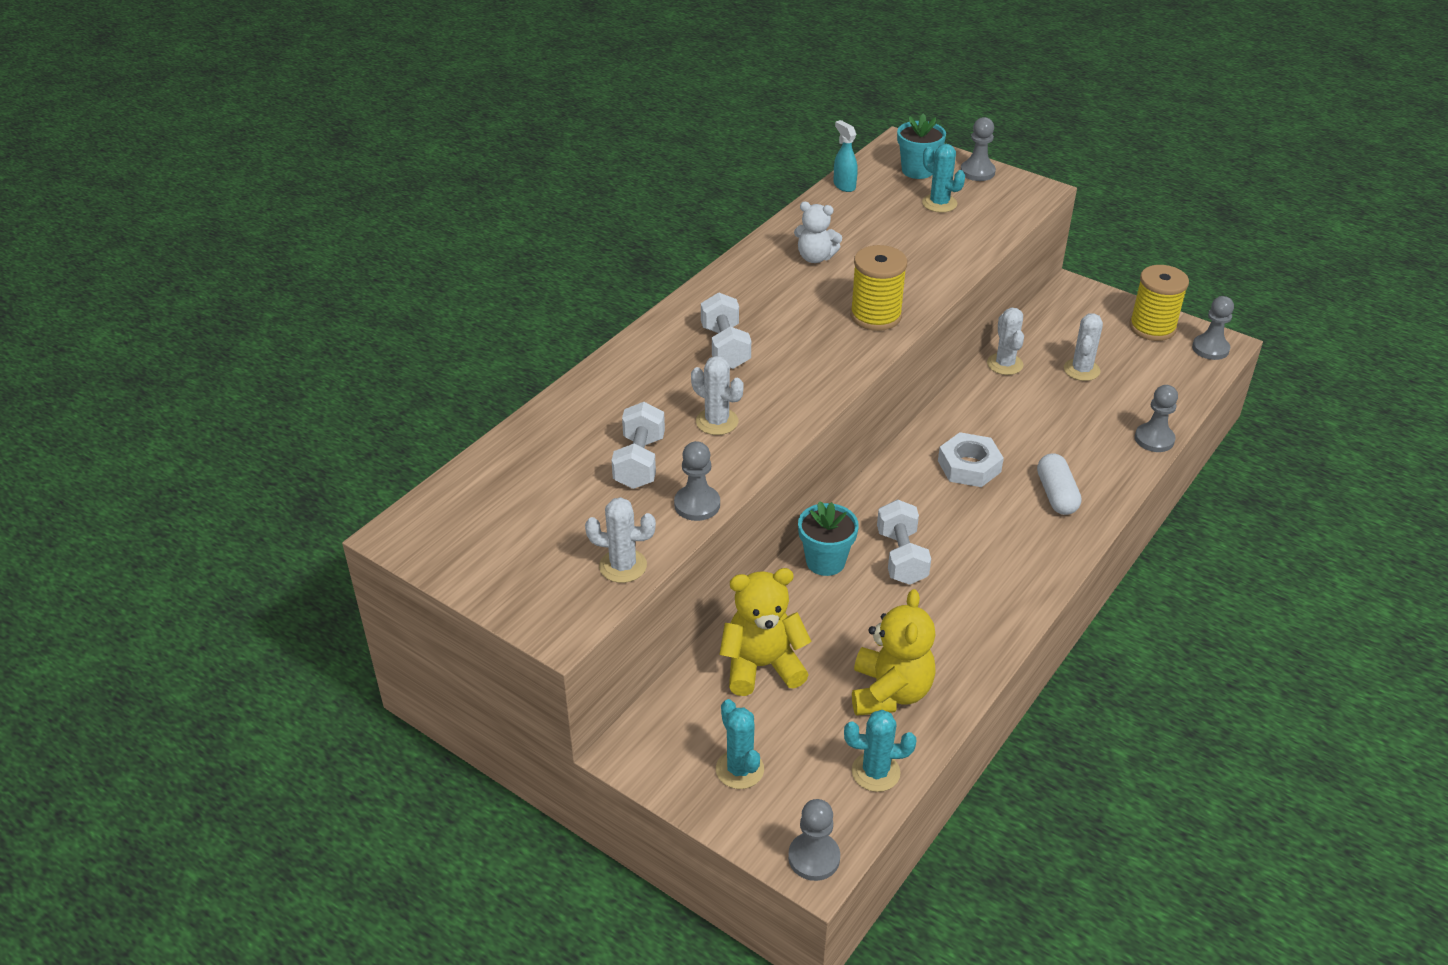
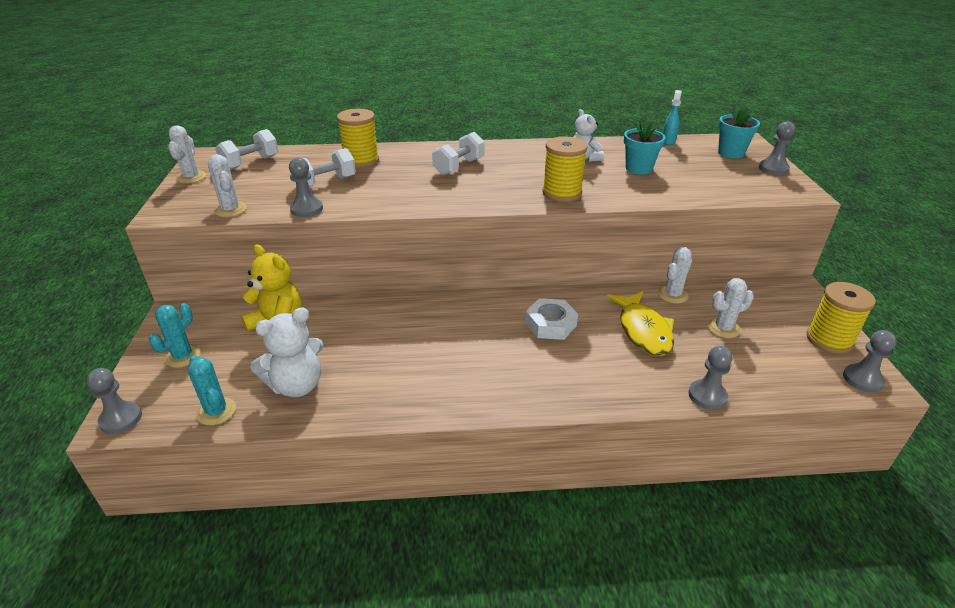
camera: 50 degrees right, 5 degrees down
white cactus [691,356,744,435] -> white cactus moved to [168,125,206,184]
turquoise flower pot [798,501,859,576] -> turquoise flower pot moved to [624,121,665,175]
yellow teddy bear [852,589,936,716] -> white teddy bear [250,307,323,397]
white dumbbell [877,500,931,585] -> white dumbbell moved to [215,129,279,170]
turquoise cactus [922,144,965,213] -> none
white capsule [1037,453,1082,515] -> none
none -> yellow spool [337,109,379,168]
none -> yellow fish [607,291,674,356]

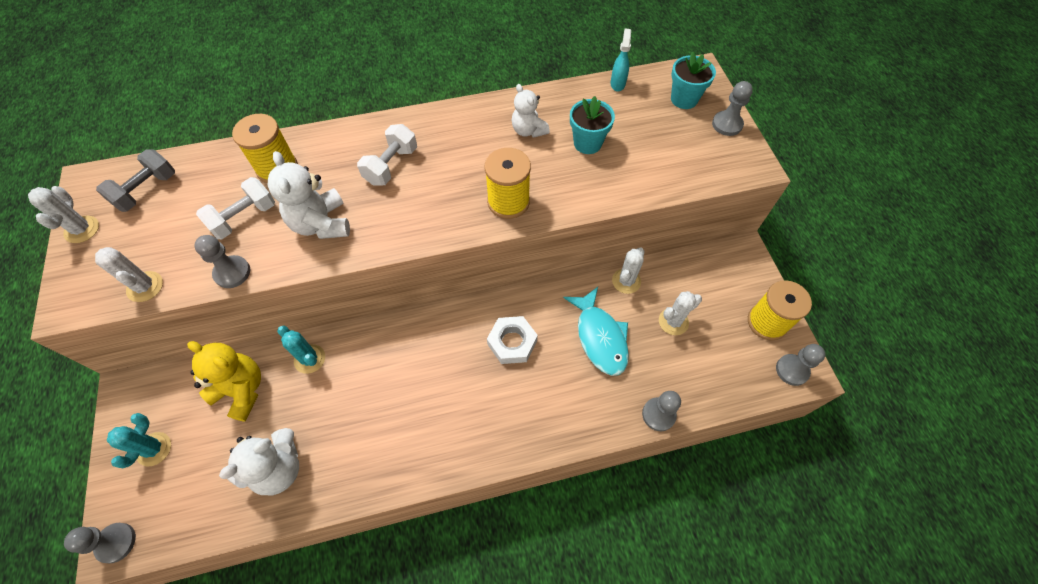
camera: 10 degrees left, 25 degrees up
turquoise cactus [188,355,236,425] -> turquoise cactus moved to [277,326,325,374]
white dumbbell [215,129,279,170] -> grey dumbbell [96,149,175,212]
yellow fish [607,291,674,356] -> turquoise fish [563,287,629,376]
none -> white teddy bear [268,151,350,239]

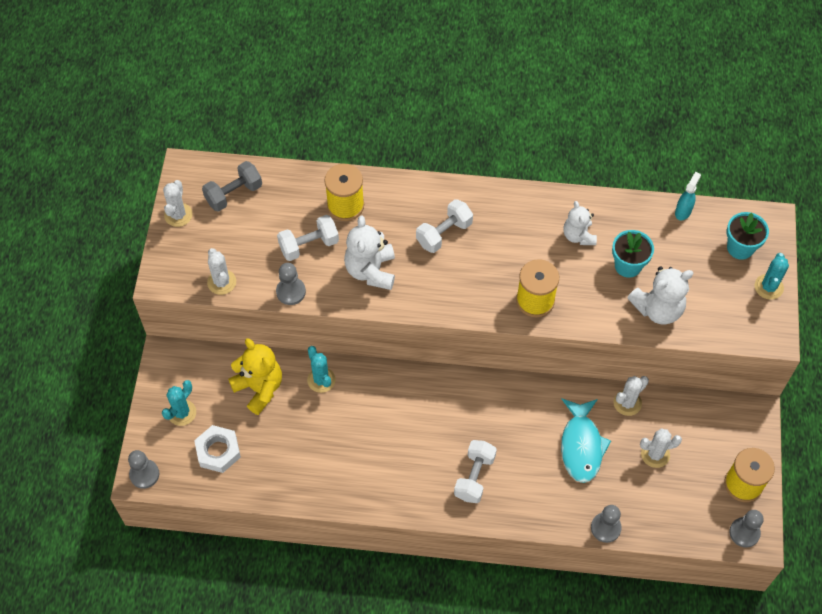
camera: 20 degrees right, 0 degrees up
white teddy bear [219,428,299,495] -> white teddy bear moved to [627,266,693,325]
white nut [487,316,538,364] -> white nut moved to [194,425,241,473]
grey pawn [712,81,753,136] -> turquoise cactus [755,253,789,300]
none -> white dumbbell [454,440,497,503]

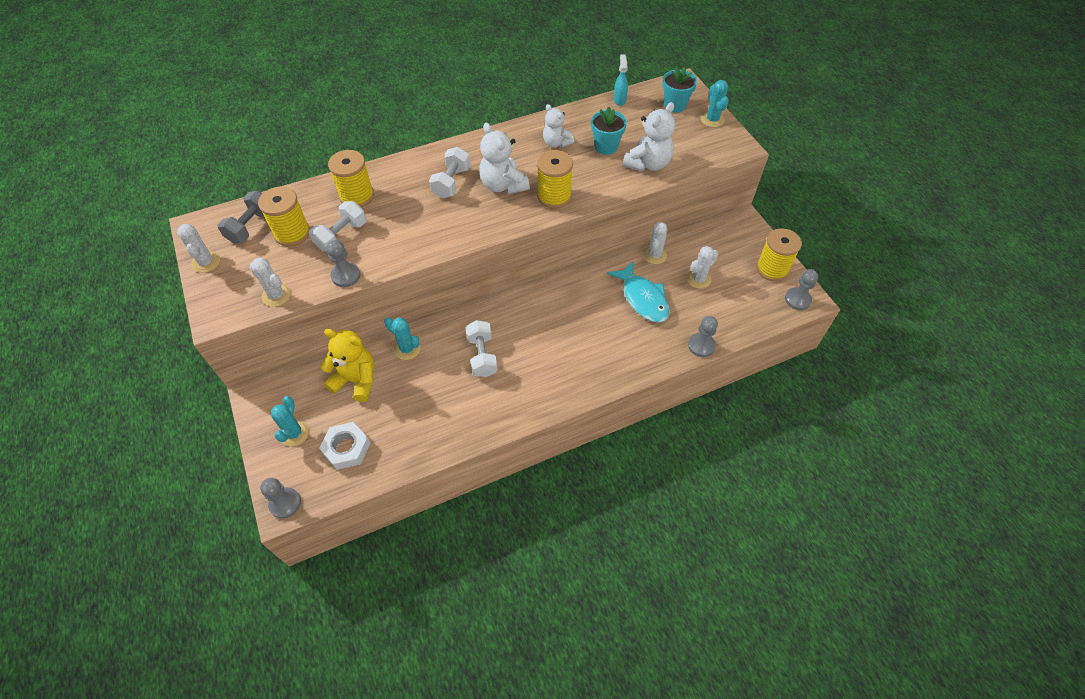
camera: 30 degrees left, 5 degrees down
white teddy bear [344,216,395,290] -> white teddy bear moved to [479,123,530,194]
white dumbbell [454,440,497,503] -> white dumbbell moved to [465,320,498,377]
none -> yellow spool [258,187,310,247]

